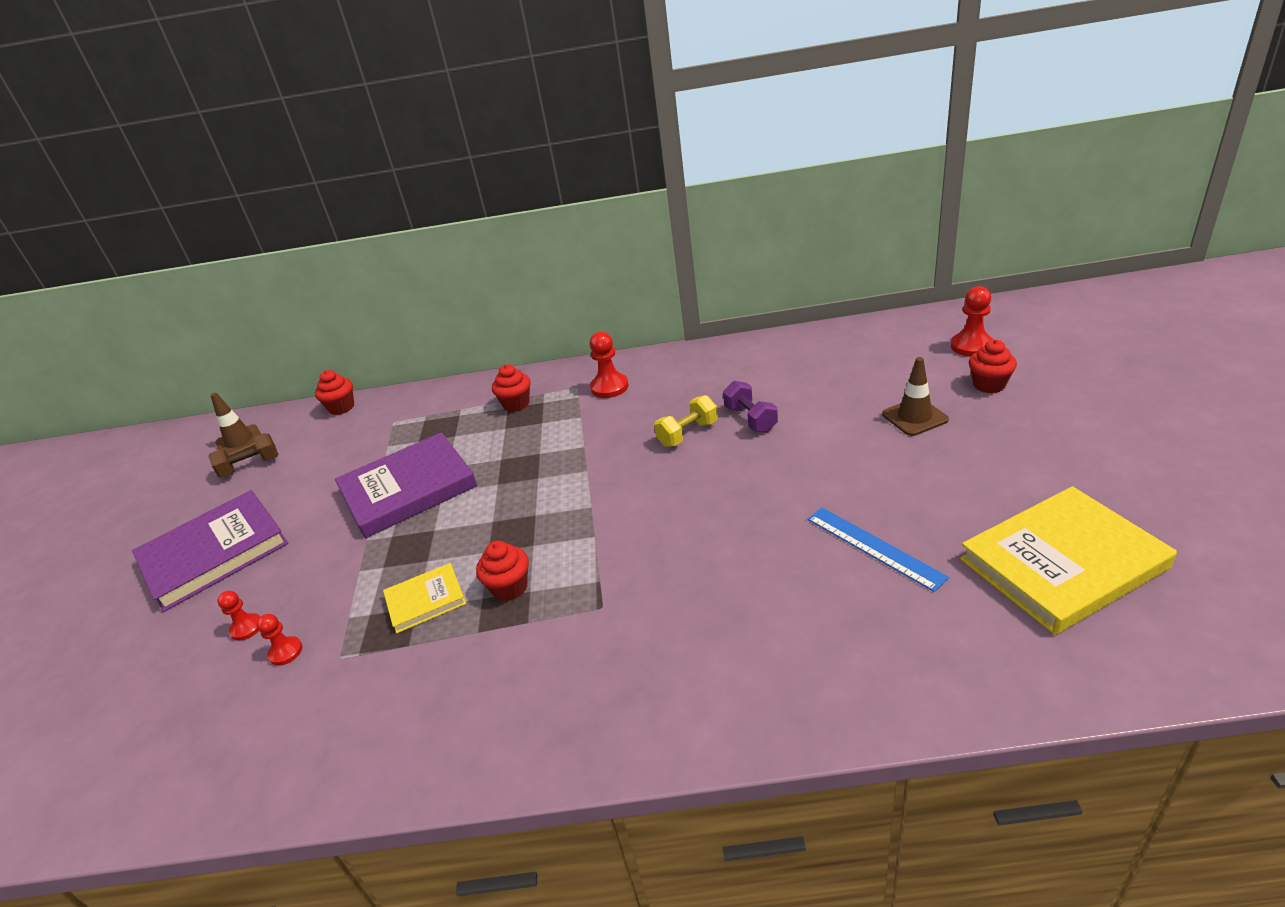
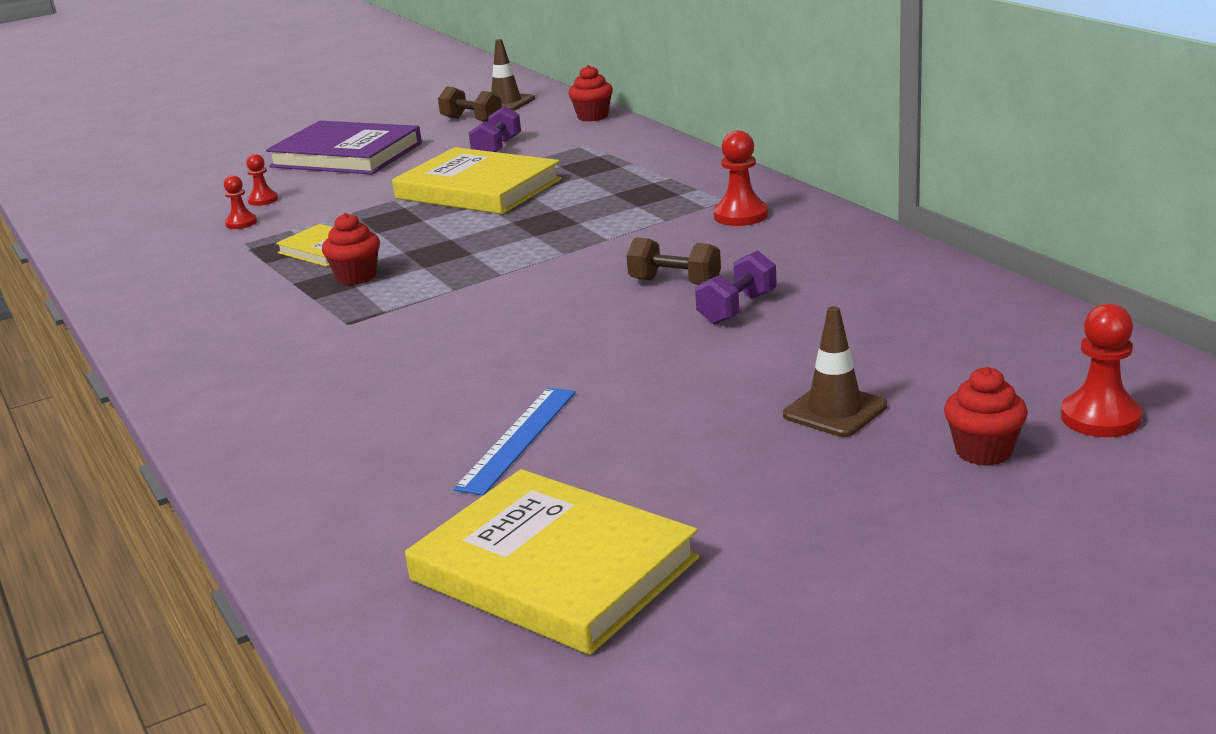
camera: 60 degrees right, 10 degrees down
purple book [335,432,477,538] -> yellow book [392,147,562,214]
red cupcake [492,364,531,412] -> none
yellow dumbbell [654,395,718,447] -> brown dumbbell [626,237,721,285]
none -> purple dumbbell [469,106,521,152]

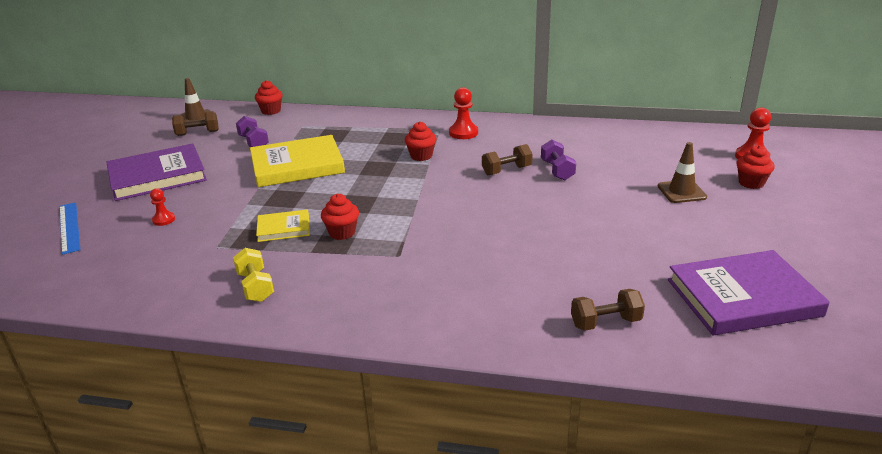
camera: 50 degrees left, 5 degrees up
red pawn [224,175,257,229] -> none
yellow book [405,469,699,655] -> purple book [668,250,830,335]
blue ruler [453,388,576,495] -> blue ruler moved to [59,202,80,255]
none -> yellow dumbbell [233,248,274,302]
none -> red cupcake [405,121,436,161]
none -> brown dumbbell [571,289,645,331]

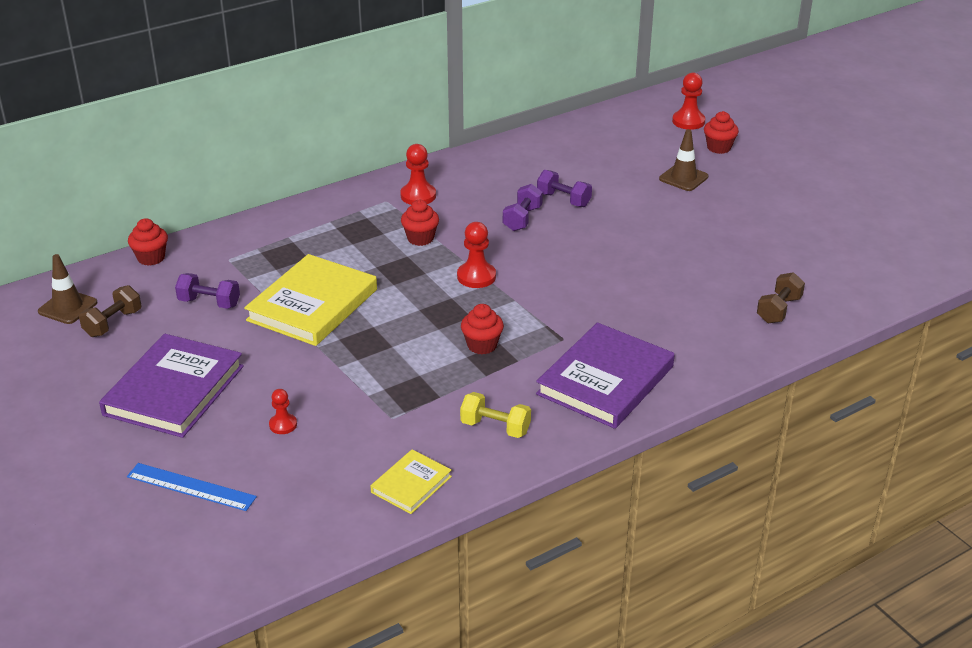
camera: 45 degrees left, 5 degrees up
yellow book [256,209,310,242] -> yellow book moved to [371,450,452,514]
brown dumbbell [482,144,533,175] -> purple dumbbell [503,184,543,231]
purple book [668,250,830,335] -> purple book moved to [536,323,674,429]
none -> red pawn [457,222,496,288]

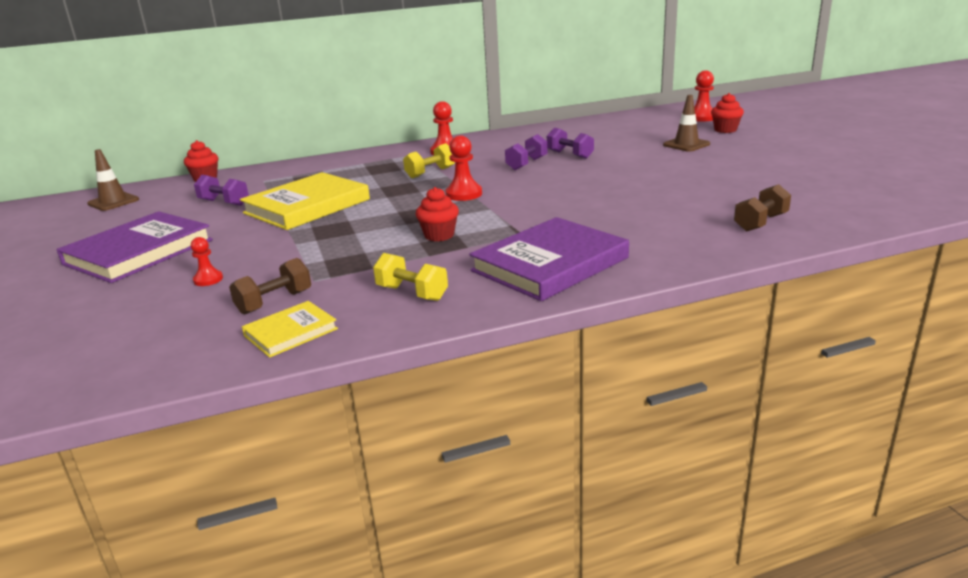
camera: 15 degrees right, 10 degrees down
brown dumbbell [79,285,142,337] -> brown dumbbell moved to [229,258,311,315]
blue ruler [127,463,257,511] -> none
red cupcake [401,200,439,246] -> yellow dumbbell [403,143,455,178]

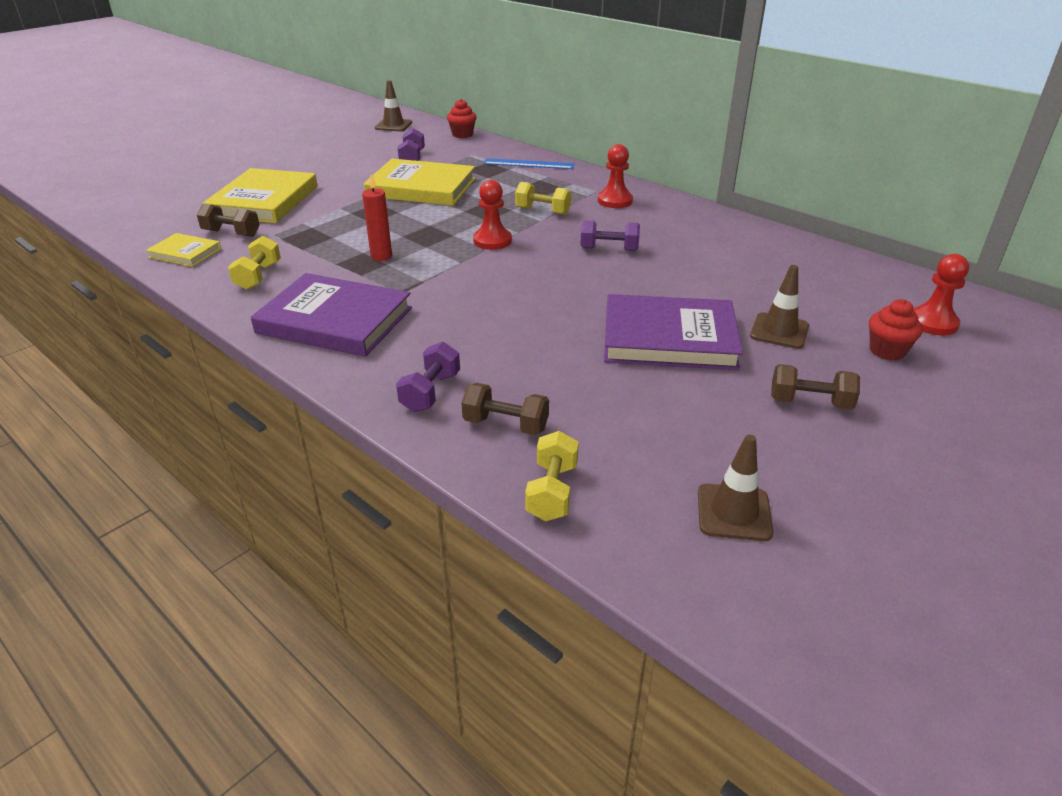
camera: 60 degrees right, 10 degrees up
purple book [56,211,213,283] -> purple book moved to [604,294,743,370]
red pawn [191,237,223,286] -> yellow book [203,168,317,223]
red cupcake [416,187,459,241] -> red candle [362,174,392,261]
purple dumbbell [547,128,594,159] -> purple dumbbell moved to [396,342,460,412]
none -> blue ruler [483,158,574,169]
none -> yellow dumbbell [525,431,579,521]
none -> brown traffic cone [698,434,774,541]
none -> brown dumbbell [771,364,860,410]

